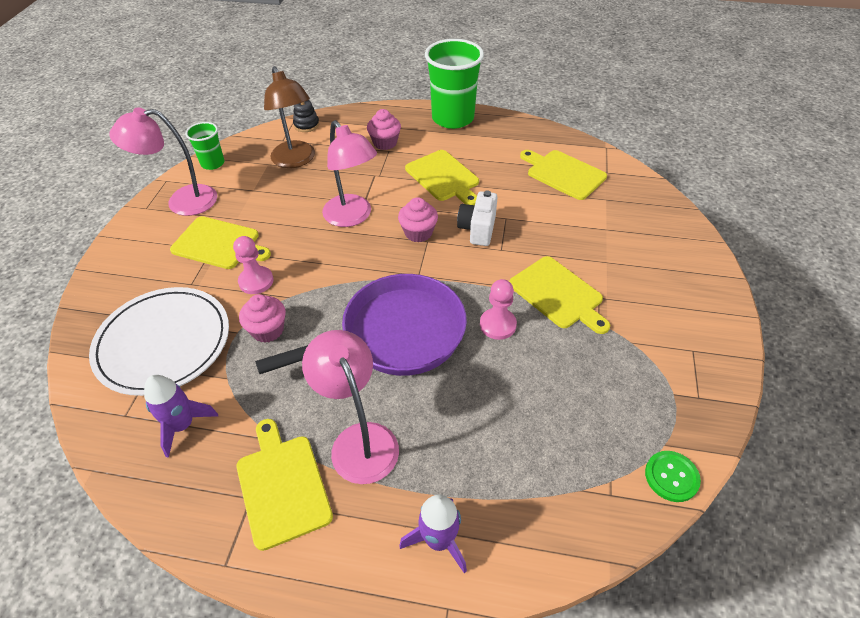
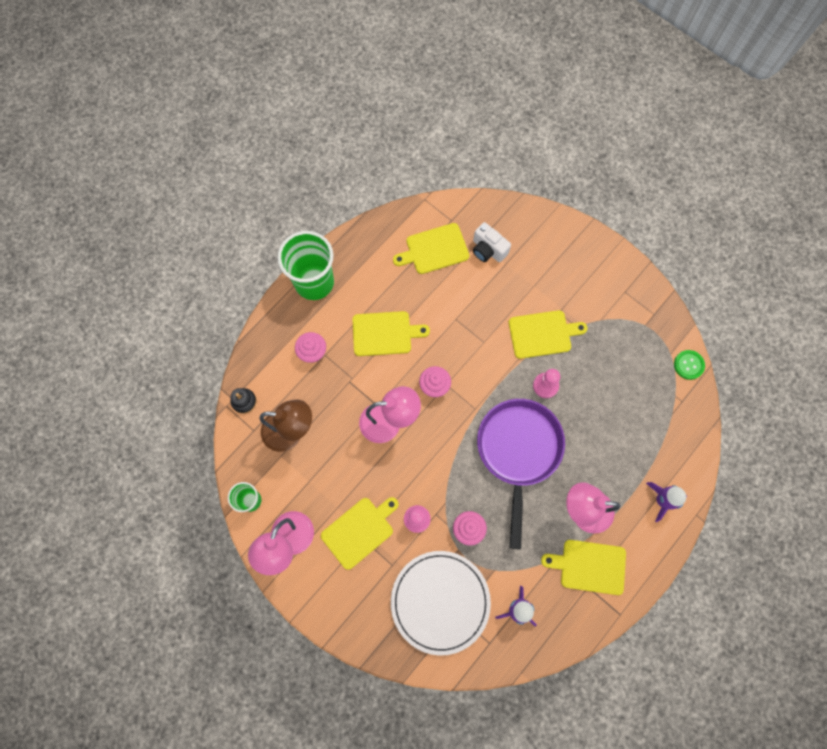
camera: 60 degrees left, 25 degrees up
white camera [457,190,498,246] -> white camera moved to [473,222,511,262]

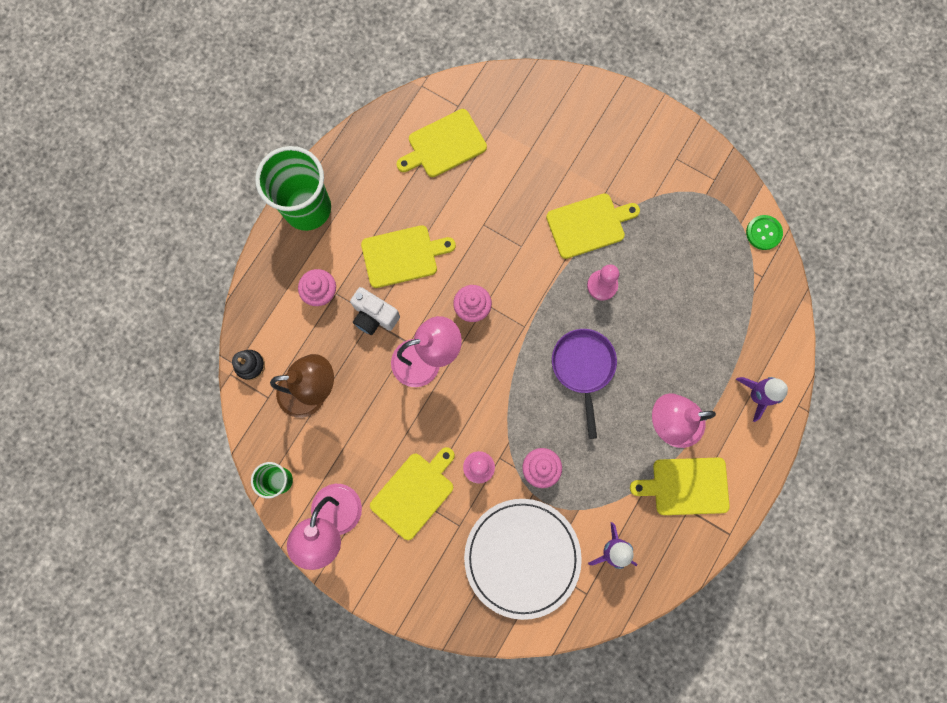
camera: 10 degrees left, 5 degrees up
white camera [473,222,511,262] -> white camera moved to [350,287,400,335]
purple pan [477,399,565,549] -> purple pan [552,329,617,439], size x0.63

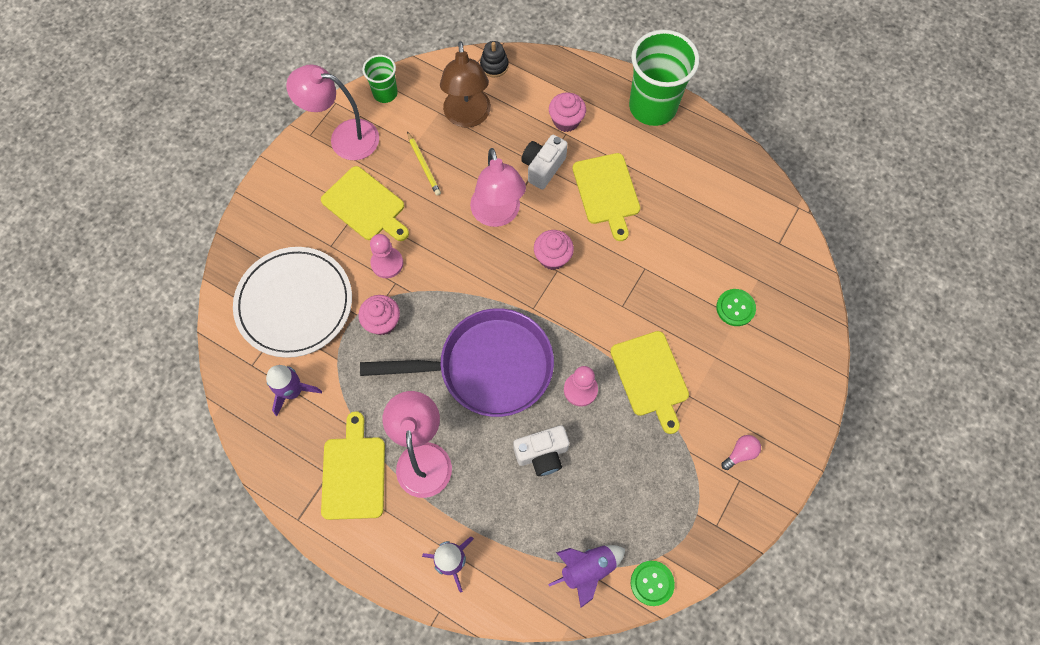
camera: 90 degrees right, 10 degrees down
yellow cutting board [396,109,487,177] -> none
purple pan [552,329,617,439] -> purple pan [360,308,554,417], size x1.59
none -> yellow pencil [407,131,441,196]
none -> white camera [513,425,569,476]
none -> purple rocket [548,545,625,608]
none -> green button [716,289,756,326]
none -> pink light bulb [721,435,761,470]

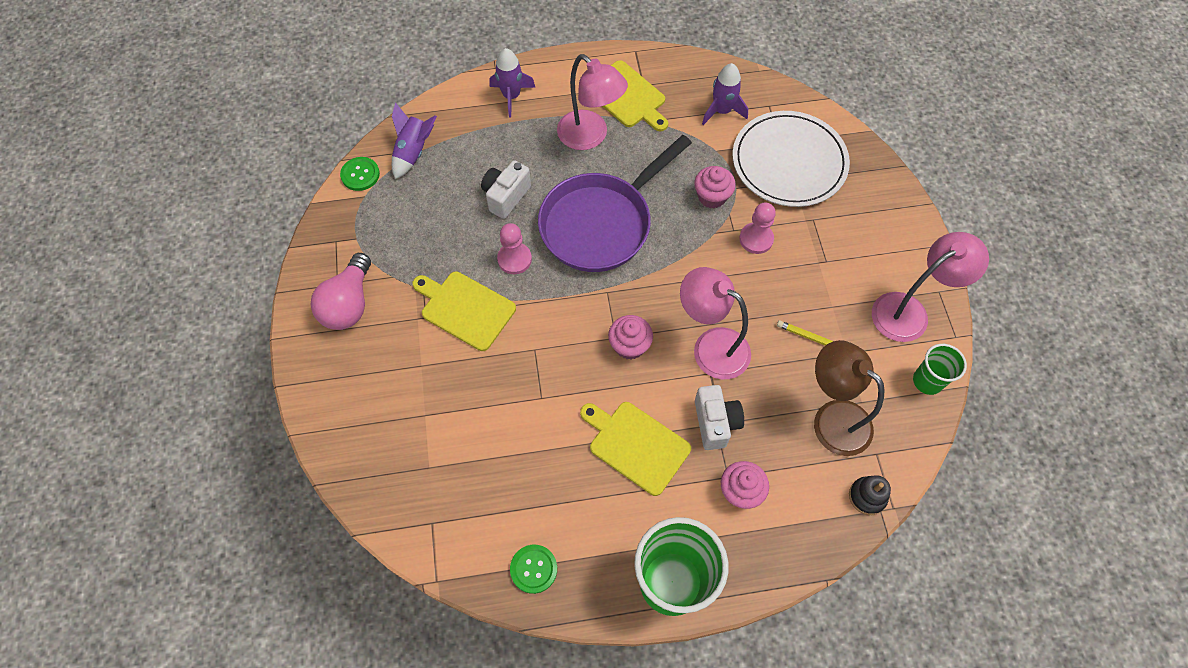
camera: 140 degrees right, 5 degrees down
yellow cutting board [321,166,409,241] -> none
green button [716,289,756,326] -> green button moved to [510,545,557,594]
pink light bulb [721,435,761,470] -> pink light bulb [310,253,371,330], size x2.06

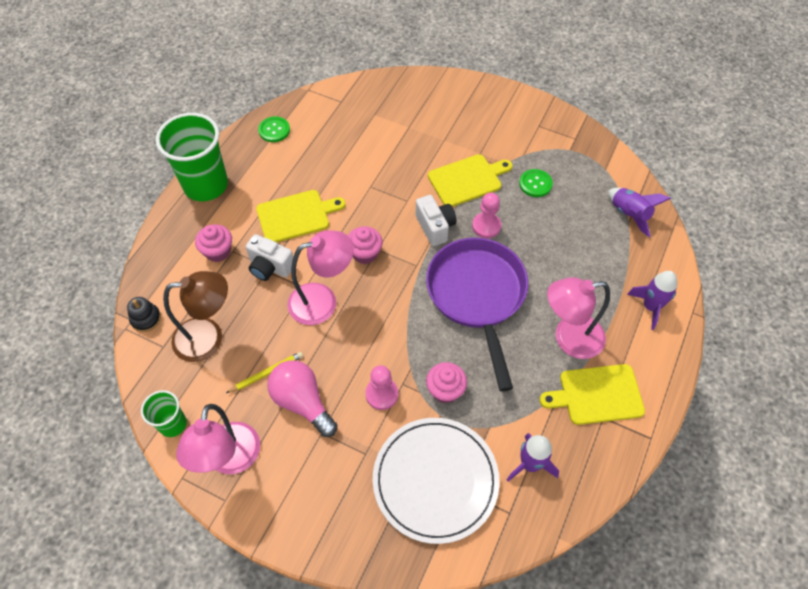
camera: 125 degrees right, 5 degrees down
pink light bulb [310,253,371,330] -> pink light bulb moved to [267,360,338,437]
green button [340,157,380,191] -> green button moved to [519,169,553,197]
white camera [481,160,531,219] -> white camera moved to [416,195,457,246]

